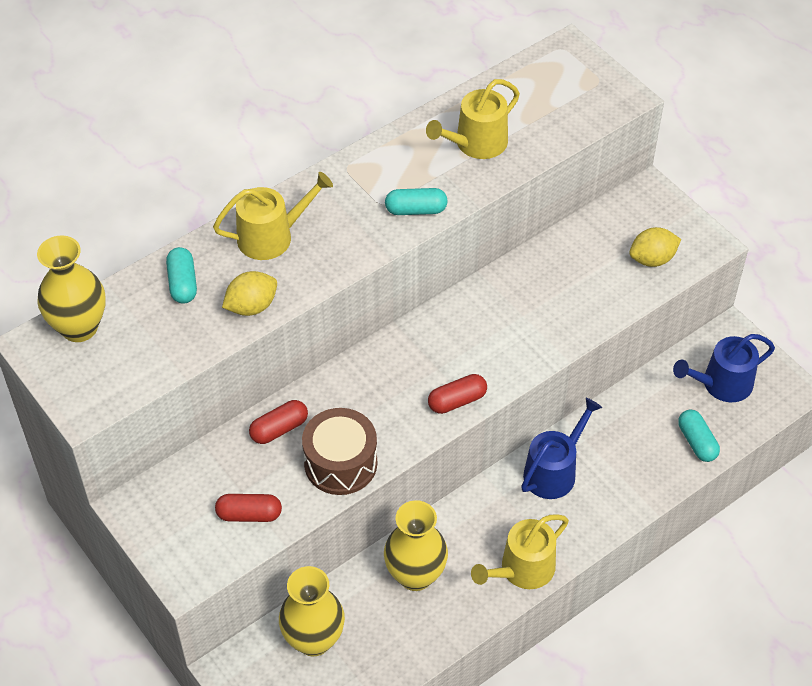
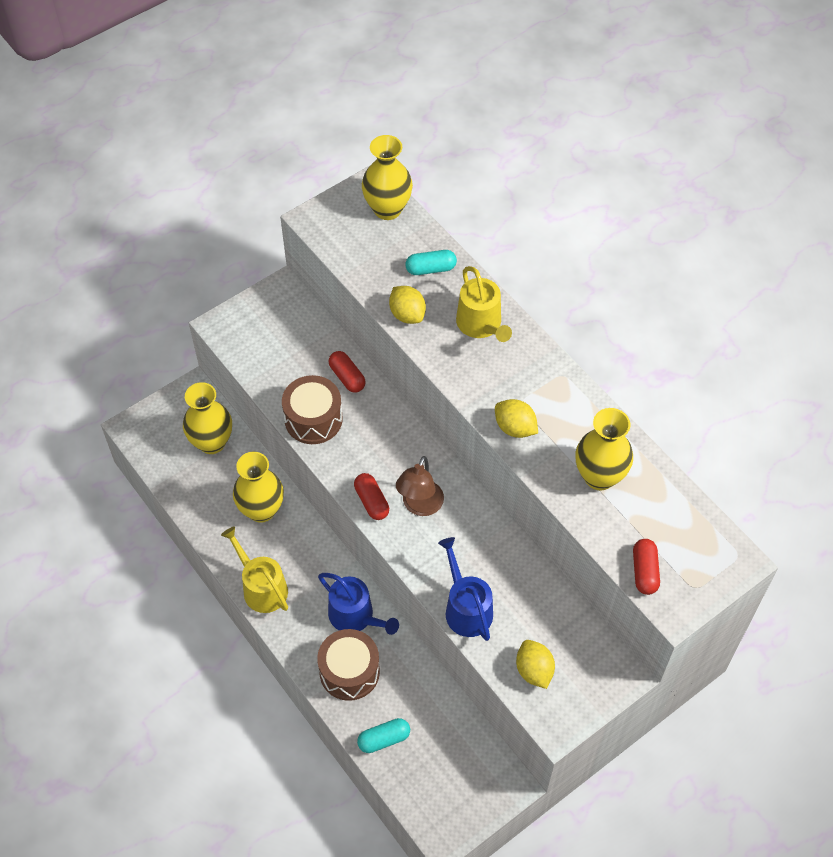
camera: 90 degrees right, 5 degrees up
red capsule [215,494,282,522] -> red capsule moved to [633,539,660,595]
turquoise capsule [385,188,448,215] -> yellow lemon [495,399,538,438]
yellow watering can [426,79,520,159] -> yellow vase [576,408,633,490]
blue watering can [673,334,775,402] -> blue watering can moved to [438,537,493,641]
none -> brown drum [317,629,380,701]
none -> brown lamp [396,456,444,516]

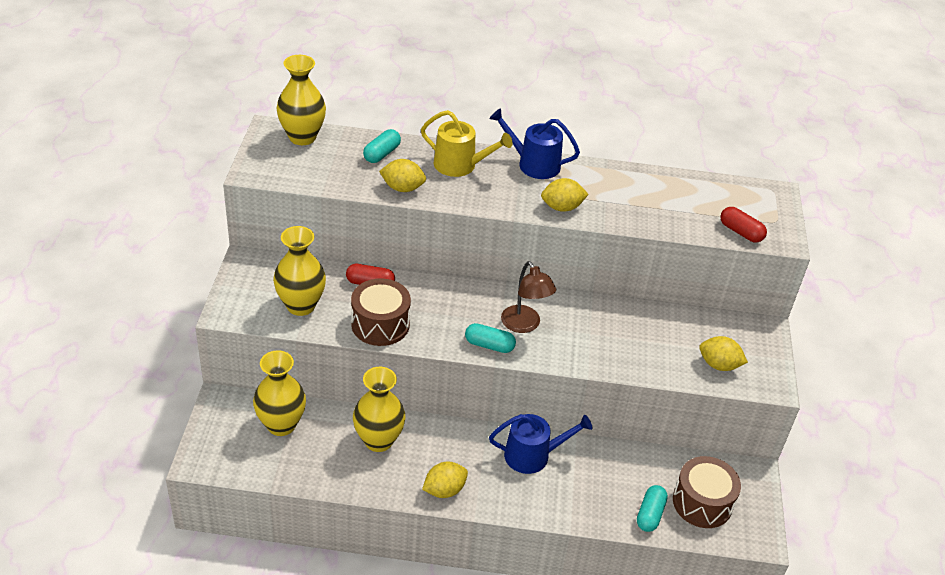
camera: 50 degrees left, 15 degrees down
yellow watering can [221,526,288,613] -> yellow lemon [422,462,468,498]
brown drum [317,629,380,701] -> brown drum moved to [673,456,741,528]
red capsule [354,473,389,520] -> turquoise capsule [465,323,516,353]
blue watering can [438,537,493,641] -> blue watering can moved to [489,108,580,179]
yellow vase [576,408,633,490] -> yellow vase moved to [273,226,326,316]

